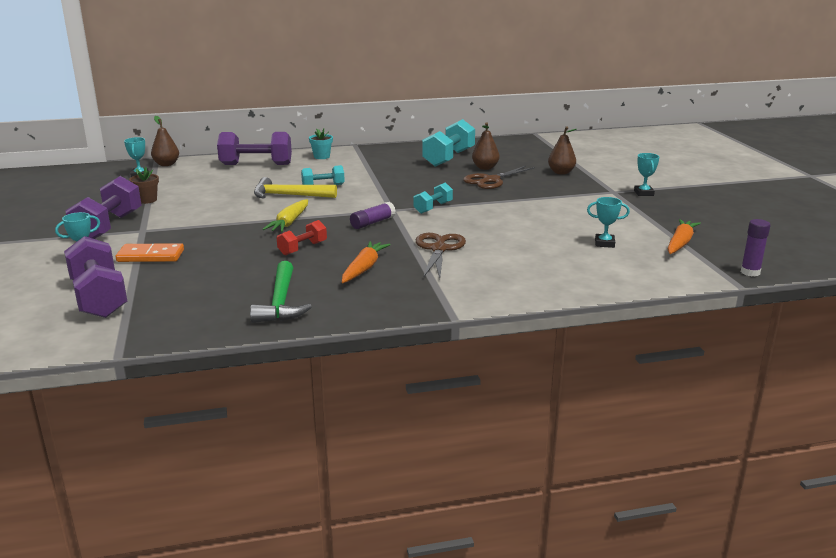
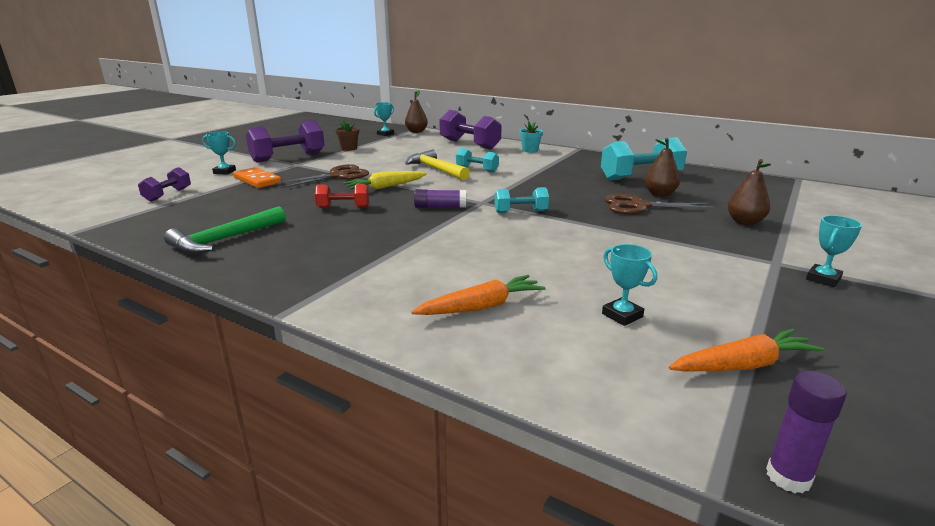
camera: 45 degrees right, 0 degrees up
purple dumbbell [64,236,128,318] -> purple dumbbell [138,167,191,202], size x0.55
orange carrot [342,241,391,283] -> orange carrot moved to [411,275,546,315]
brown scissors [416,233,466,278] -> brown scissors moved to [275,164,369,188]

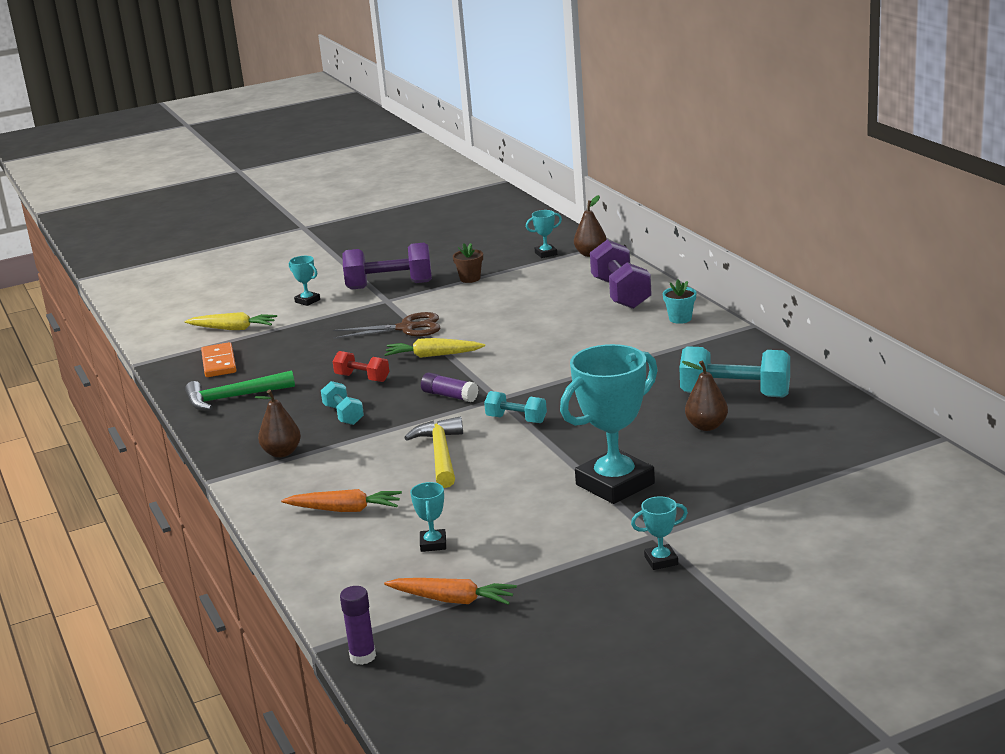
camera: 35 degrees right, 0 degrees up
purple dumbbell [138,167,191,202] -> yellow carrot [185,312,277,330]
orange domino [233,167,282,188] -> orange domino moved to [201,342,236,377]
yellow hammer [405,149,470,180] -> yellow hammer moved to [404,417,463,488]
turquoise dumbbell [456,148,499,173] -> turquoise dumbbell moved to [321,381,364,425]
brown scissors [605,194,717,214] -> none
brown pear [728,159,771,225] -> brown pear moved to [255,390,301,458]
none -> turquoise trophy [560,344,658,504]

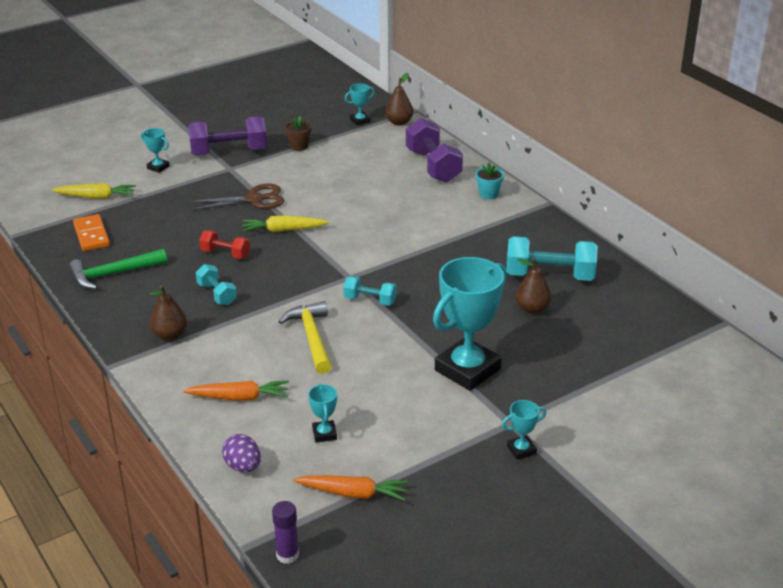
camera: 10 degrees left, 10 degrees up
purple glue stick [421,373,478,402] -> none
none -> purple egg [222,434,261,472]

